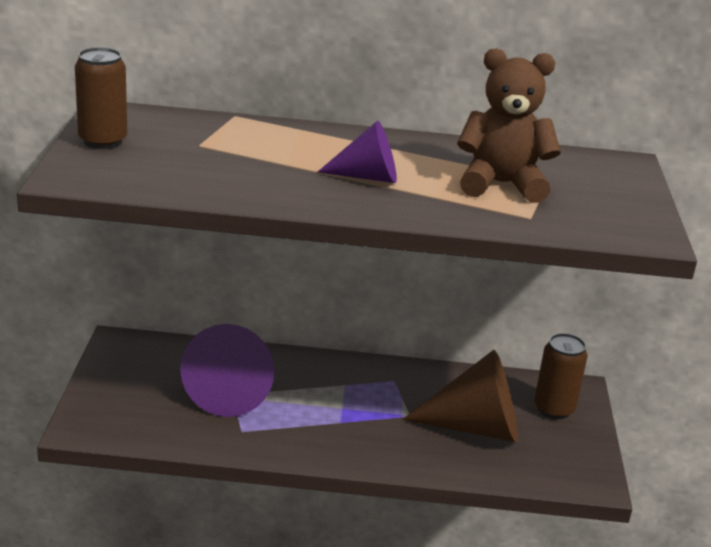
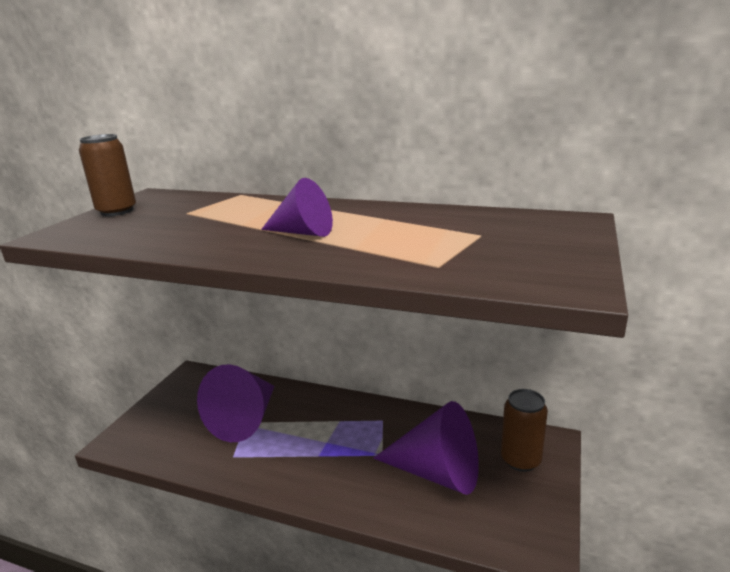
camera: 20 degrees right, 5 degrees down
brown cone [402,350,518,442] -> purple cone [373,401,479,495]
brown teddy bear [457,48,561,203] -> none

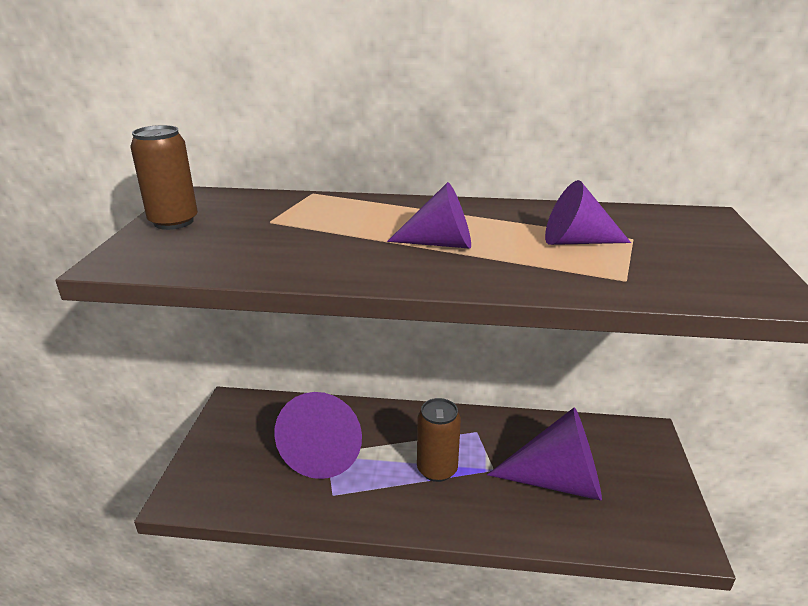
camera: 15 degrees left, 5 degrees up
brown can [501,389,548,472] -> brown can moved to [417,398,461,482]
none -> purple cone [545,180,631,245]

